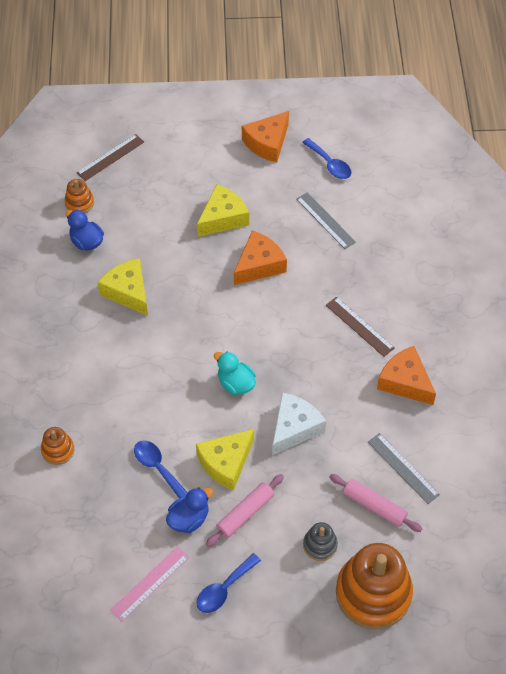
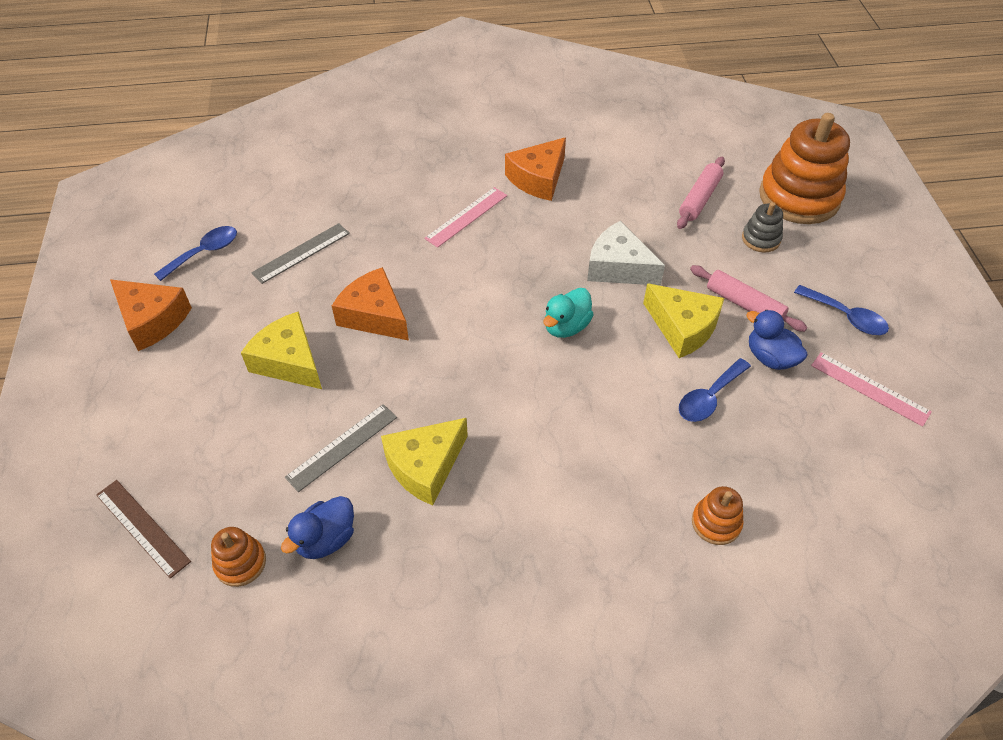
camera: 95 degrees left, 5 degrees down
brown ruler [326,297,395,357] -> pink ruler [424,187,507,248]
grey ruler [368,433,440,504] -> grey ruler moved to [285,404,397,492]

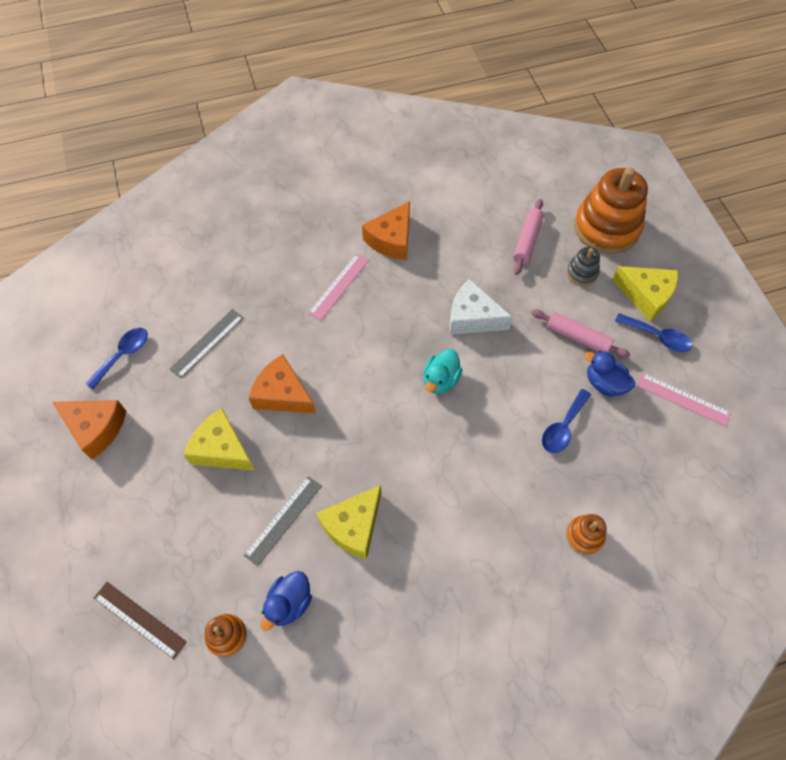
camera: 10 degrees left, 10 degrees up
yellow cheese [643,283,724,358] -> yellow cheese moved to [612,266,678,321]

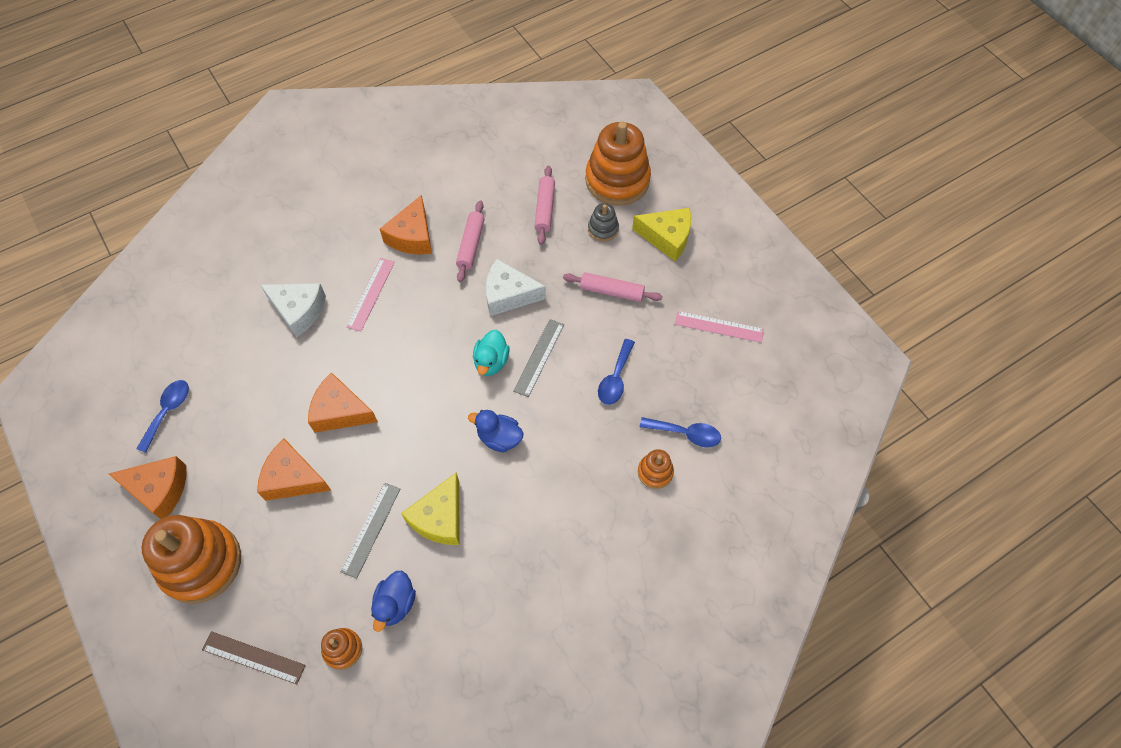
camera: 15 degrees left, 0 degrees up
grey ruler [169,309,244,378] -> grey ruler moved to [513,319,564,397]
yellow cheese [184,408,255,470] -> orange cheese [257,439,332,501]
blue duck [584,351,635,397] -> blue duck moved to [468,410,524,452]
blue spoon [615,313,692,352] -> blue spoon moved to [640,417,721,447]
none -> orange stacking toy [141,515,241,604]
none -> white cheese [261,283,326,338]
none -> pink rolling pin [456,200,485,282]

